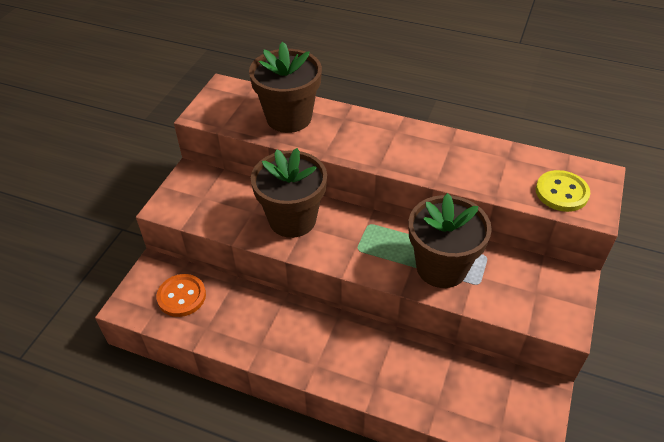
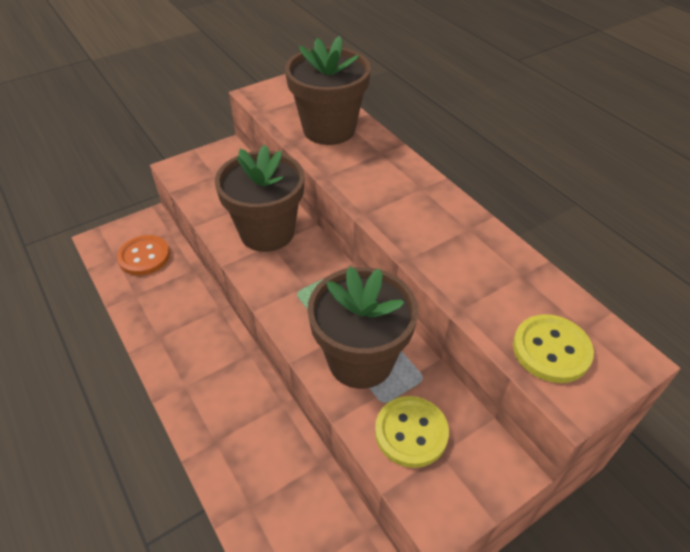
camera: 35 degrees right, 0 degrees up
none -> yellow button [375,396,449,468]

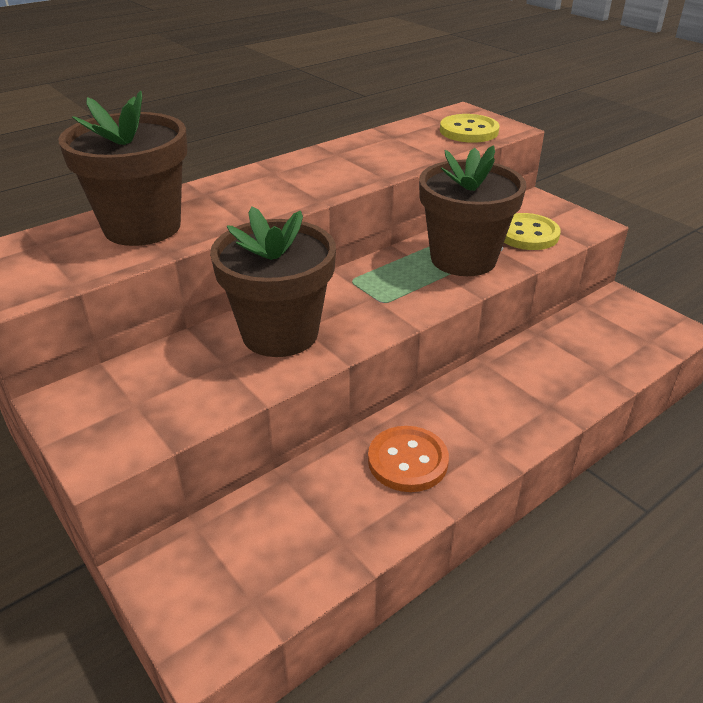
camera: 95 degrees left, 10 degrees down
orange button [117,235,170,276] -> orange button moved to [368,426,449,492]

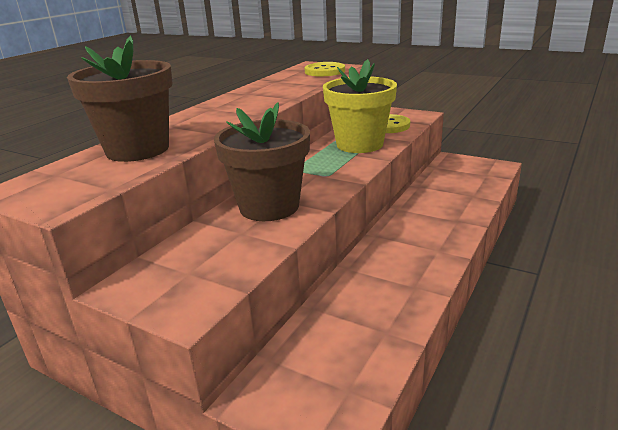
camera: 20 degrees left, 10 degrees down
orange button [368,426,449,492] -> none
brown flower pot [419,145,526,276] -> yellow flower pot [323,59,397,153]

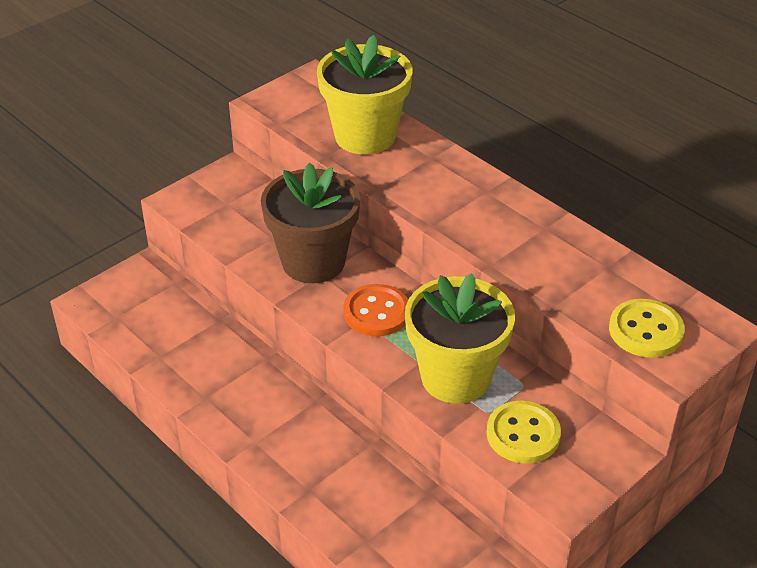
camera: 105 degrees right, 15 degrees up
brown flower pot [67,36,173,162] -> yellow flower pot [317,35,413,155]
none -> orange button [343,284,408,337]

